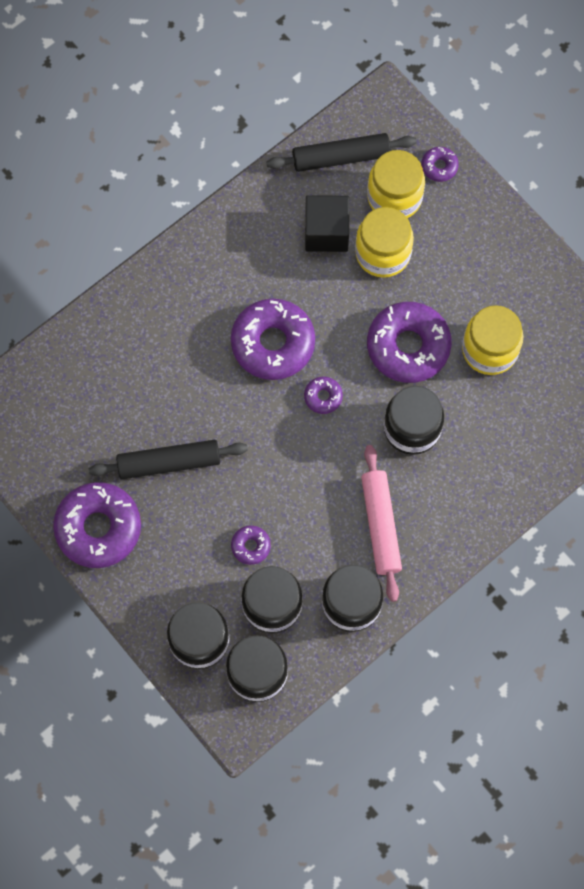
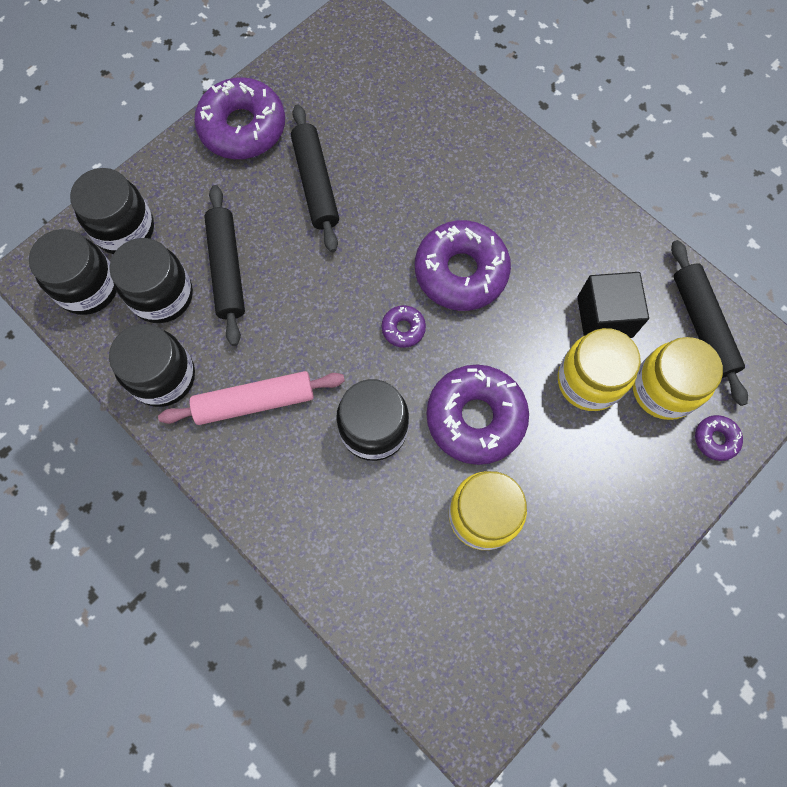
camera: 85 degrees right, 0 degrees up
purple donut [231,526,271,565] -> black rolling pin [204,185,245,346]

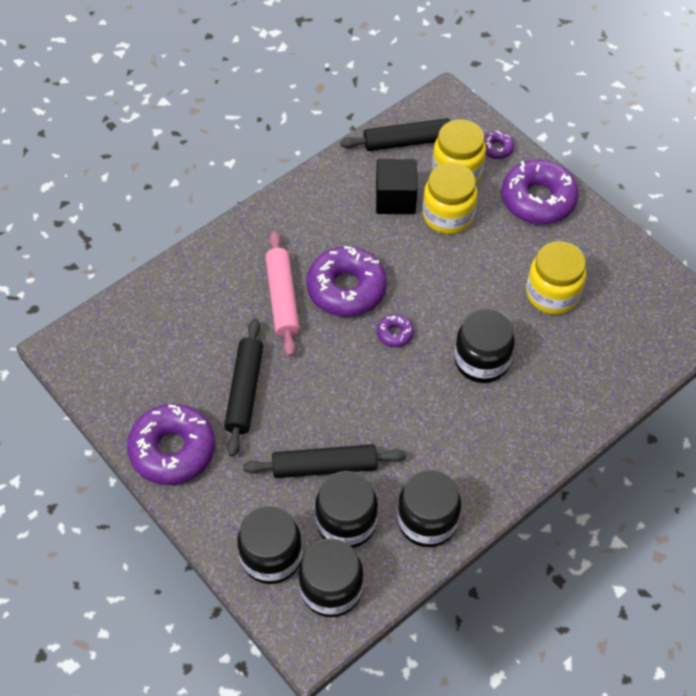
camera: 85 degrees left, 15 degrees down
pink rolling pin [158,371,345,425] -> pink rolling pin moved to [265,231,299,357]
black rolling pin [291,104,339,252] -> black rolling pin turned 75 degrees counterclockwise [224,318,263,457]
purple donut [426,365,529,465] -> purple donut moved to [501,160,579,224]

